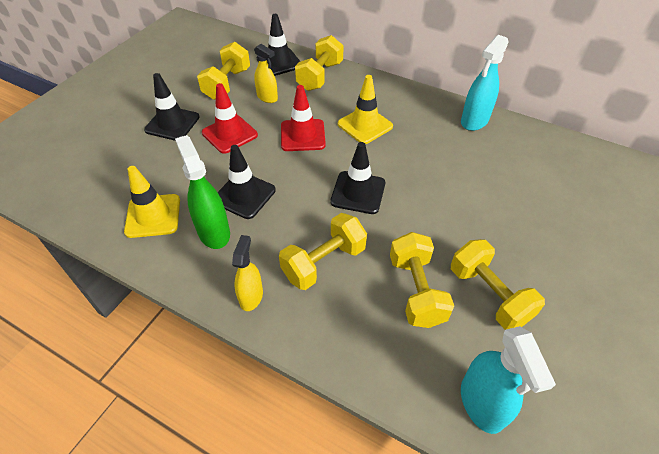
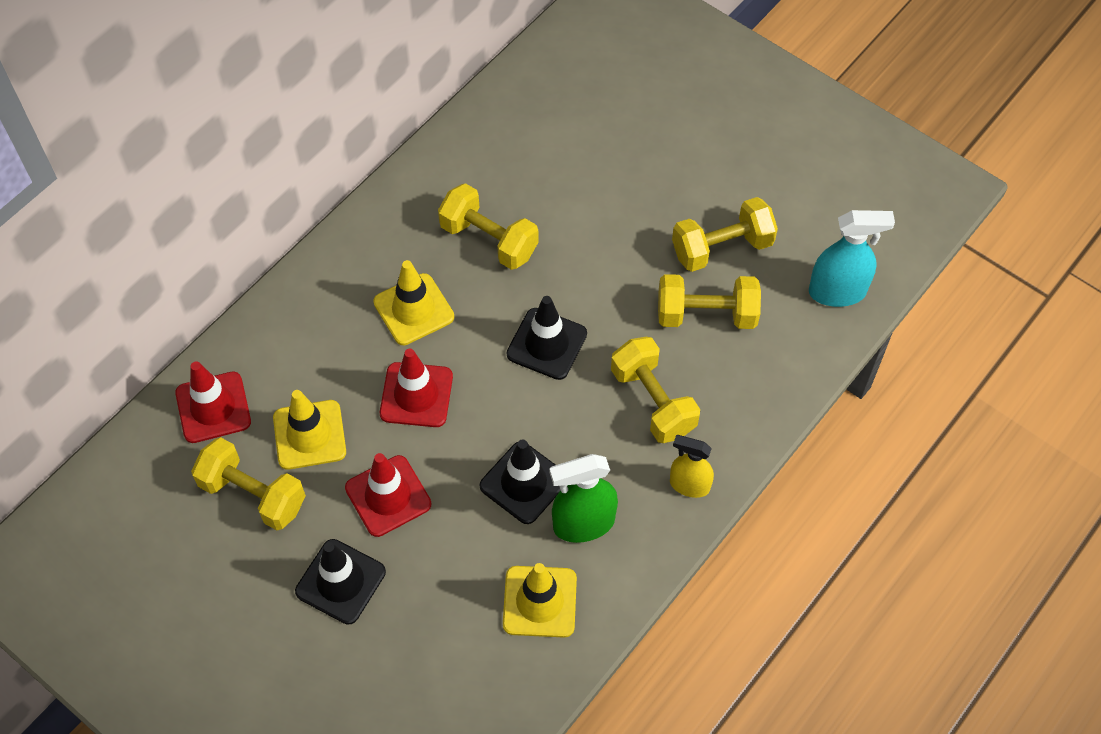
camera: 80 degrees left, 10 degrees up
yellow spray bottle [254,44,278,103] -> yellow traffic cone [273,390,346,470]
black traffic cone [257,14,301,76] -> red traffic cone [175,361,251,443]
yellow dumbbell [295,35,344,91] -> yellow dumbbell moved to [438,183,539,270]
turquoise spray bottle [461,35,509,131] -> none

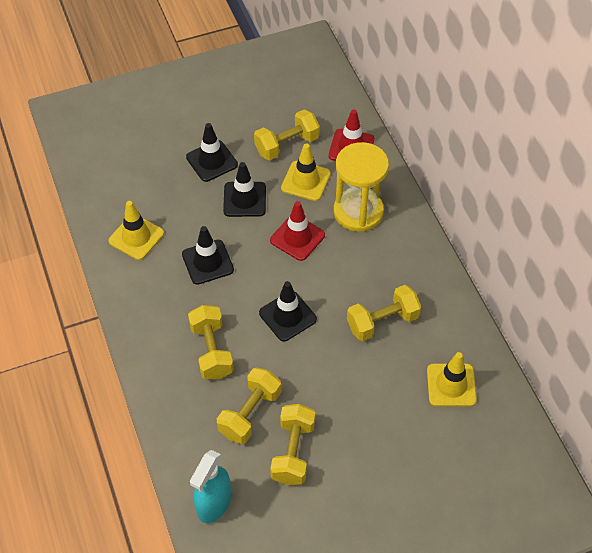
camera: 120 degrees right, 5 degrees down
red traffic cone [345,453,432,537] -> black traffic cone [223,162,266,217]
yellow traffic cone [373,260,454,345] -> yellow traffic cone moved to [427,352,477,407]
green spray bottle [550,454,618,543] -> none
yellow dumbbell [611,337,700,443] -> yellow dumbbell turned 75 degrees clockwise [188,305,234,380]
yellow spray bottle [670,435,714,498] -> none
none -> yellow hourglass [334,142,389,232]

